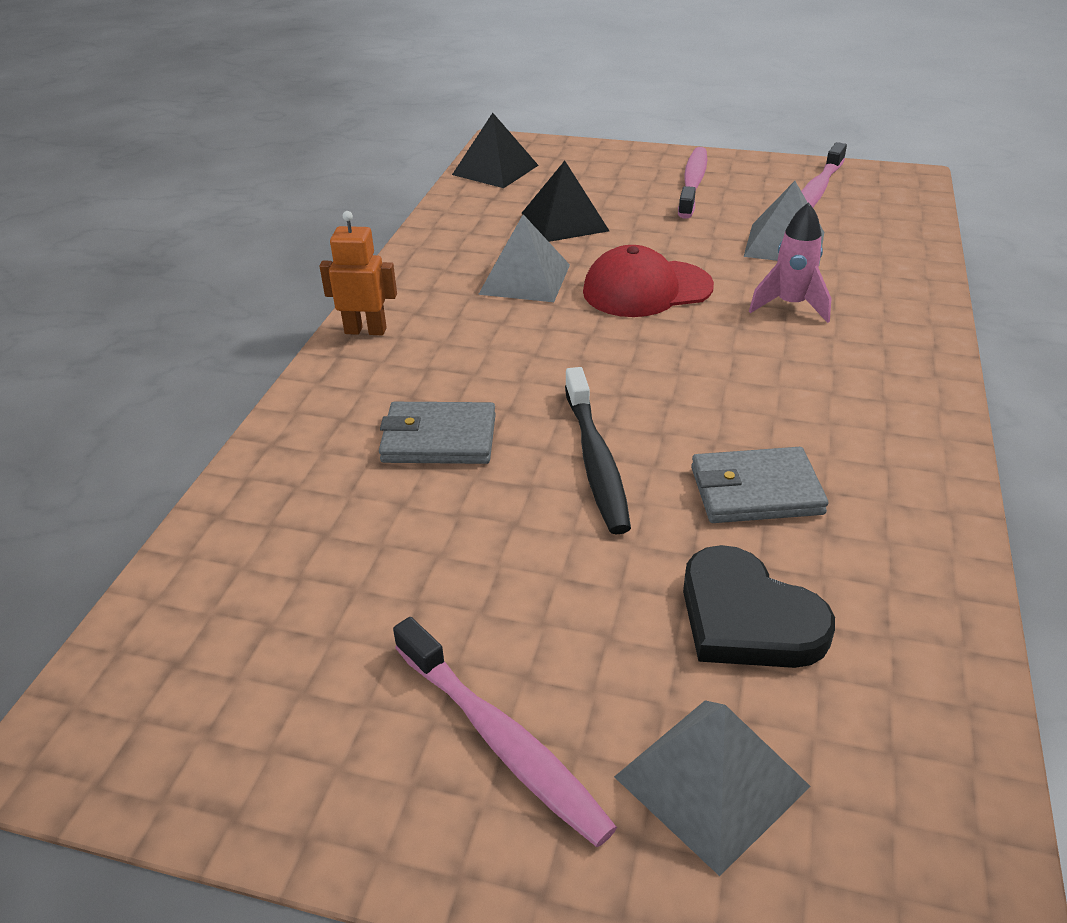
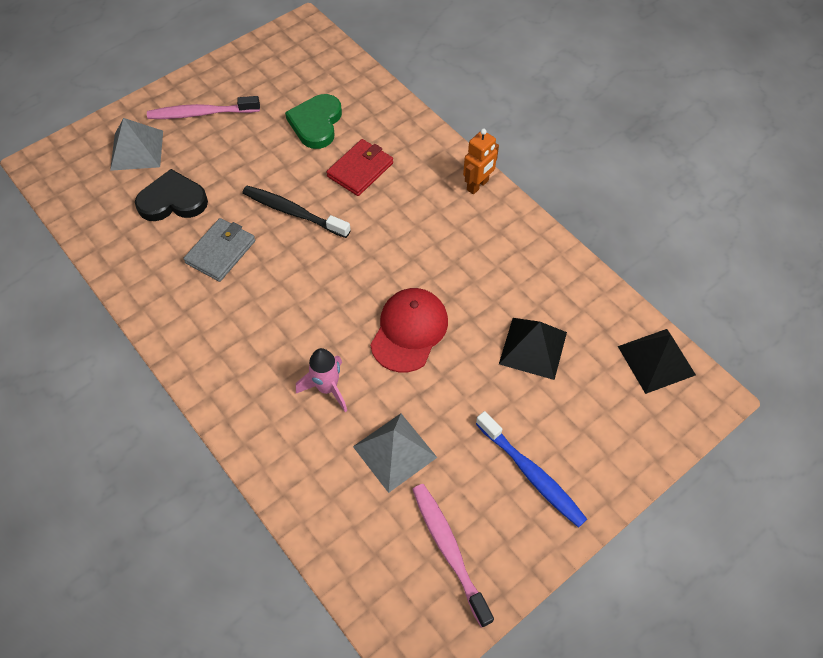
camera: 125 degrees right, 20 degrees up
grey wallet [379,402,496,464] -> red wallet [326,139,393,196]
grey pyramid [478,214,570,302] -> none
pink toothbrush [678,147,707,219] -> blue toothbrush [476,411,587,528]
none -> green heart [285,94,342,149]

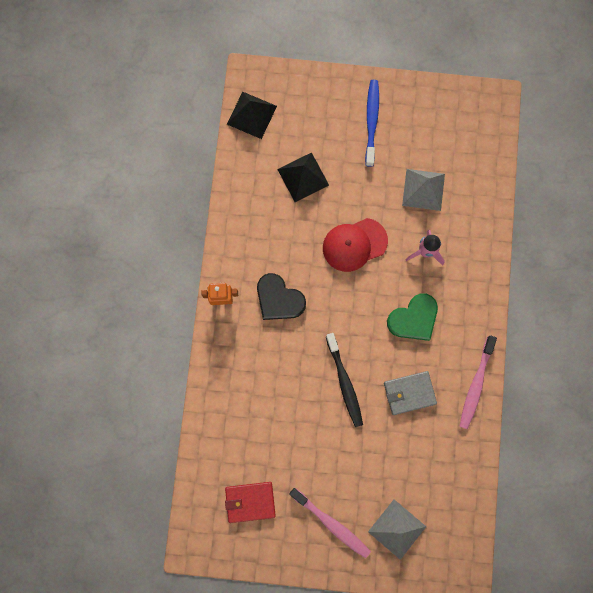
camera: 135 degrees left, 20 degrees up
black heart [135,169,208,221] -> black heart moved to [257,273,306,320]
green heart [285,94,342,149] -> green heart moved to [387,293,438,341]
red wallet [326,139,393,196] -> red wallet moved to [225,482,276,523]
pink toothbrush [412,484,494,628] -> pink toothbrush moved to [459,335,497,429]

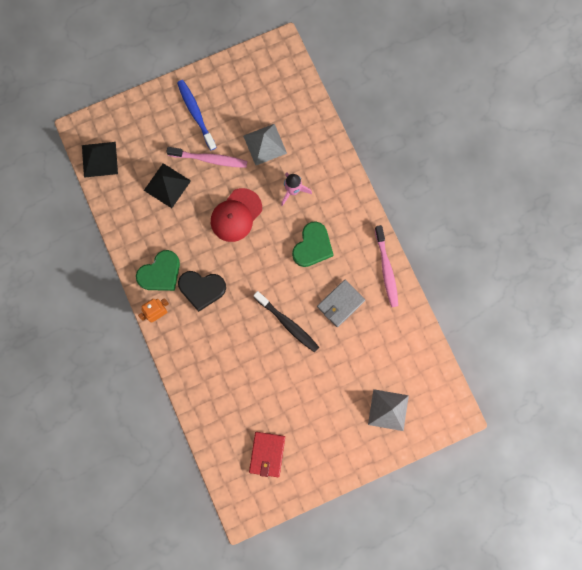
camera: 30 degrees left, 0 degrees up
red wallet [225,482,276,523] -> red wallet turned 45 degrees counterclockwise [249,432,285,477]
pink toothbrush [289,488,371,558] -> pink toothbrush moved to [166,147,247,168]
none -> green heart [136,250,180,291]

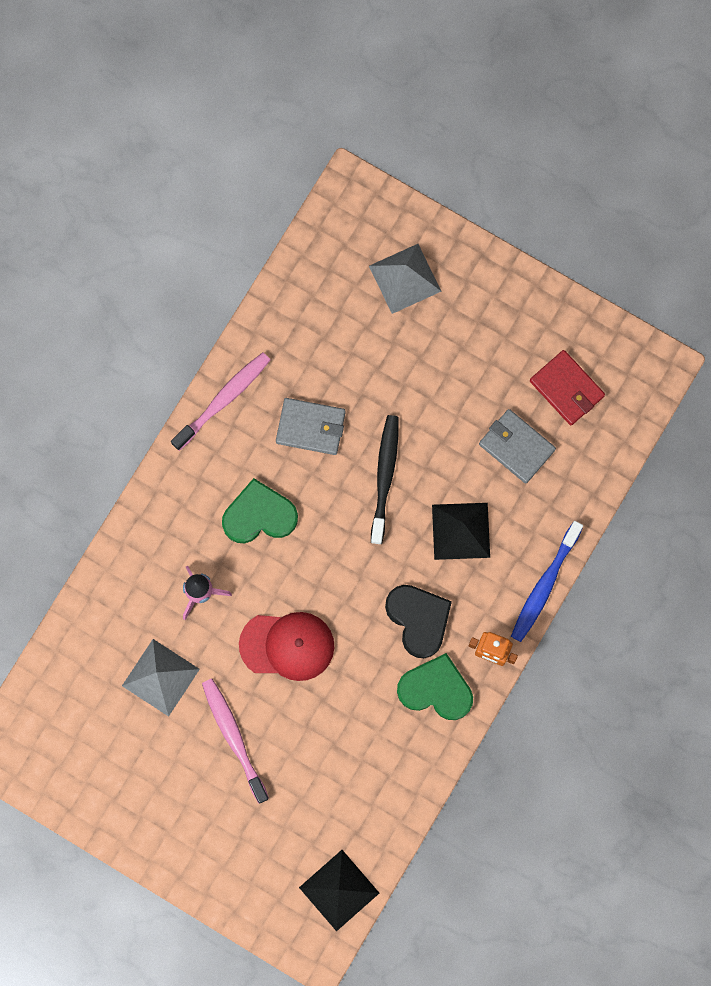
camera: 125 degrees left, 0 degrees up
black pyramid [144,163,191,208] -> black pyramid moved to [432,503,490,560]
blue toothbrush [177,80,217,150] -> blue toothbrush moved to [511,521,583,642]
red wallet [249,432,285,477] -> red wallet turned 75 degrees clockwise [530,350,605,425]
none -> grey wallet [479,409,556,484]

